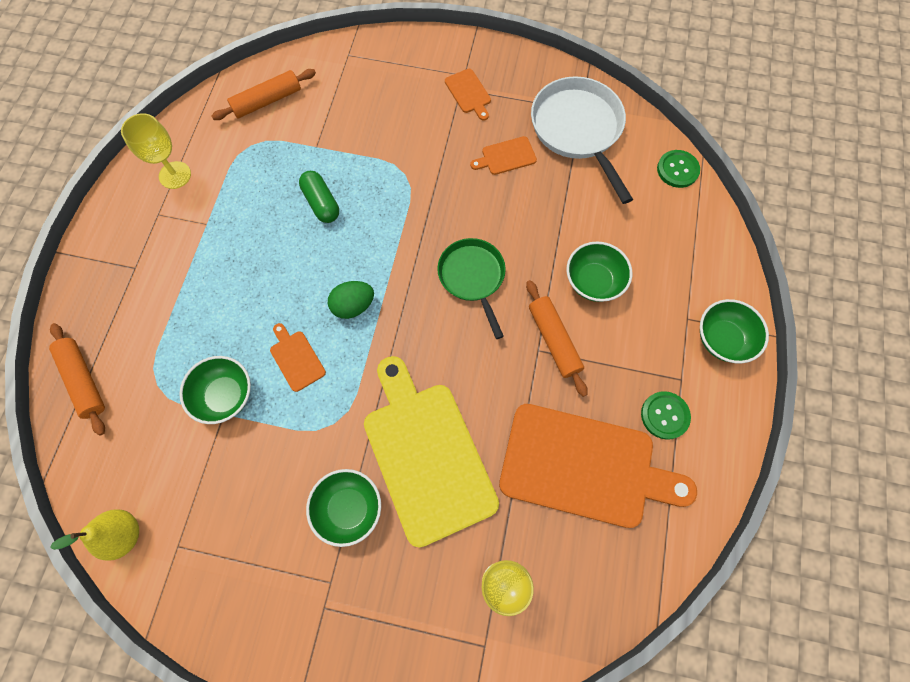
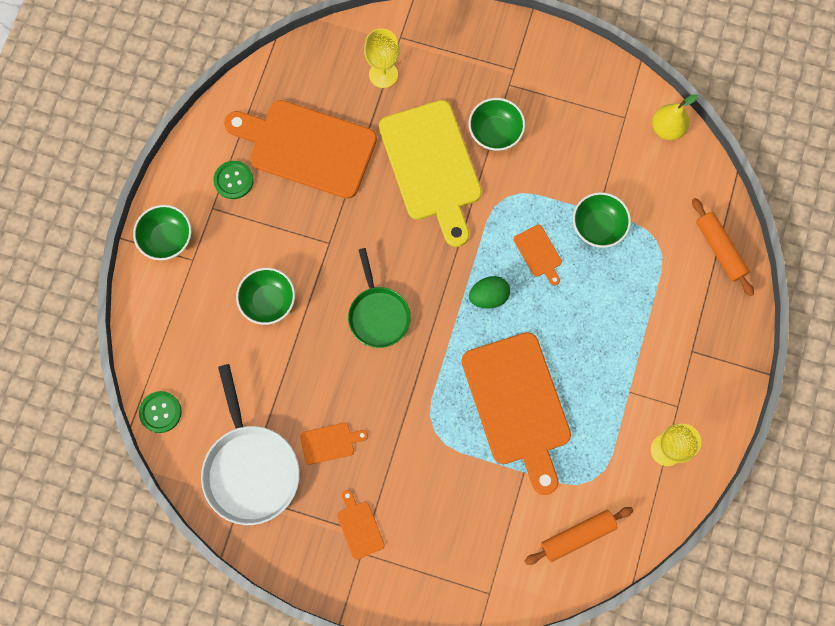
camera: 175 degrees left, 5 degrees up
green capsule [299,171,339,223] -> orange cutting board [461,332,571,495]
orange rolling pin [526,280,588,397] -> none

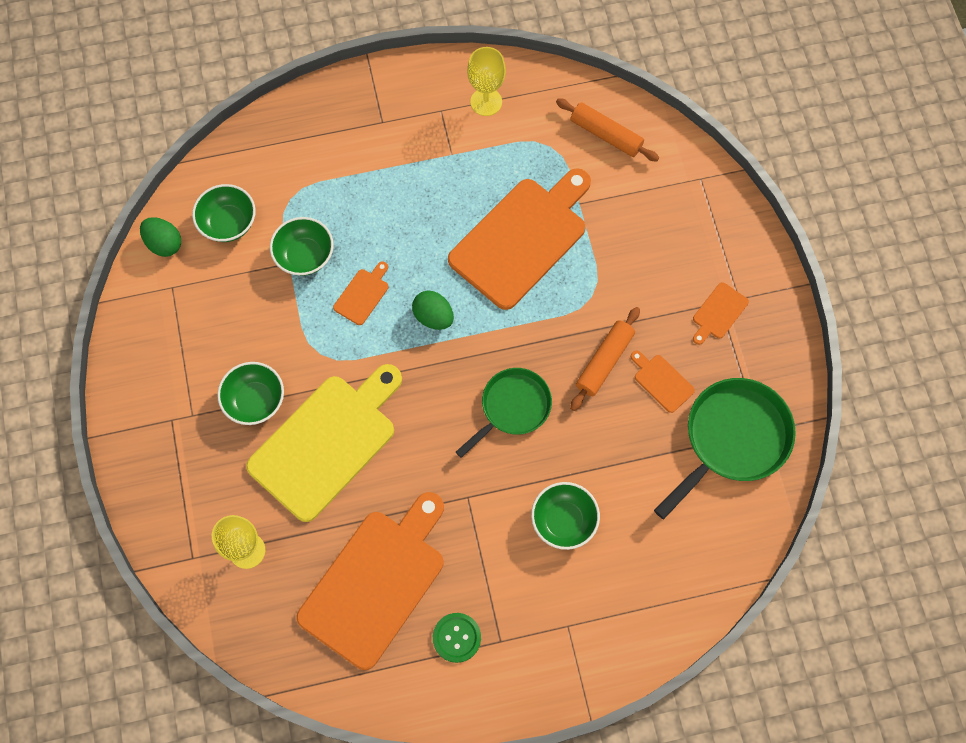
camera: 120 degrees left, 5 degrees down
green bowl [133,205,192,260] -> green bowl moved to [192,184,256,242]
green button [139,391,181,433] -> none
white pan [201,364,300,525] -> green pan [654,378,796,519]
orange cutting board [224,100,377,199] -> orange cutting board turned 135 degrees counterclockwise [296,492,444,670]
yellow pear [652,94,698,140] -> green egg [140,217,181,257]
orange rolling pin [692,198,754,296] -> orange rolling pin moved to [570,307,640,411]

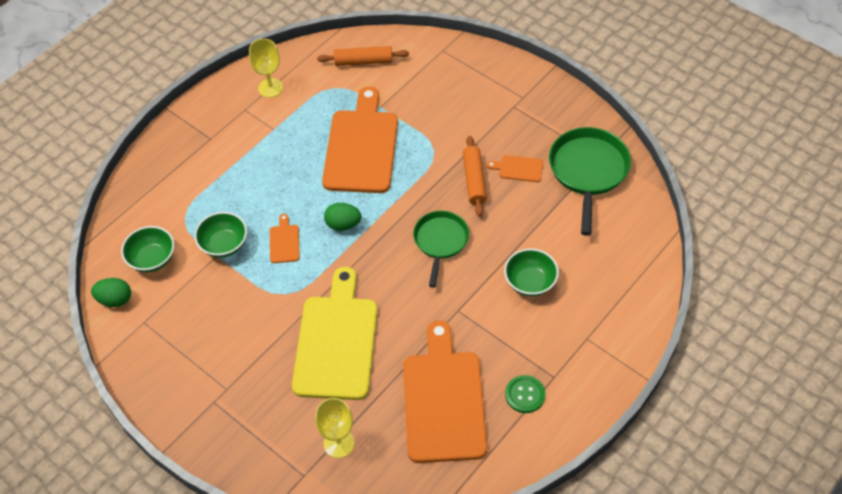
camera: 35 degrees left, 15 degrees down
green bowl [217,362,284,425] -> none
orange cutting board [693,282,749,345] -> none

